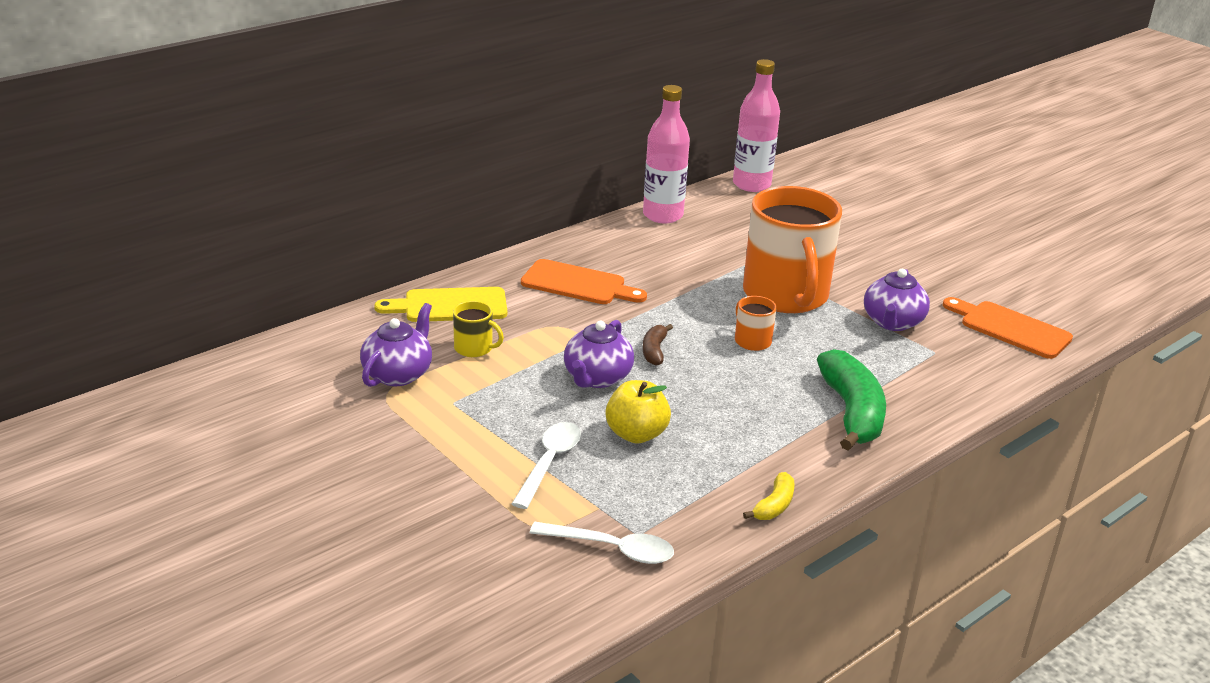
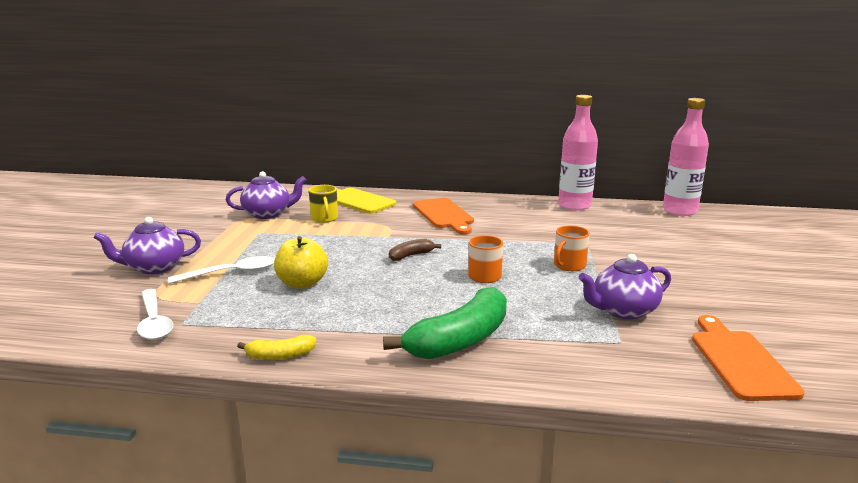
camera: 50 degrees right, 10 degrees down
purple teapot [564,320,634,388] -> purple teapot moved to [94,217,201,274]
orange mug [743,186,842,313] -> orange mug [554,225,590,271], size x0.41

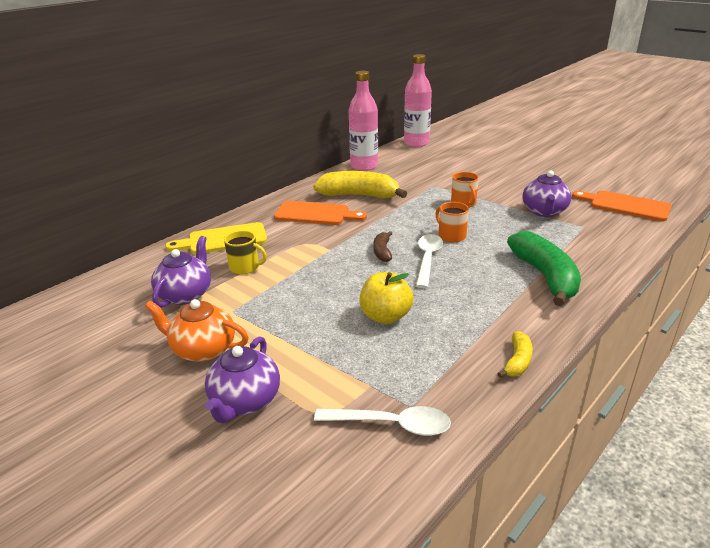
camera: 55 degrees left, 10 degrees up
white spoon [168,256,275,284] -> white spoon moved to [416,234,443,288]
none -> orange teapot [145,299,249,362]
none -> yellow banana [313,171,407,198]

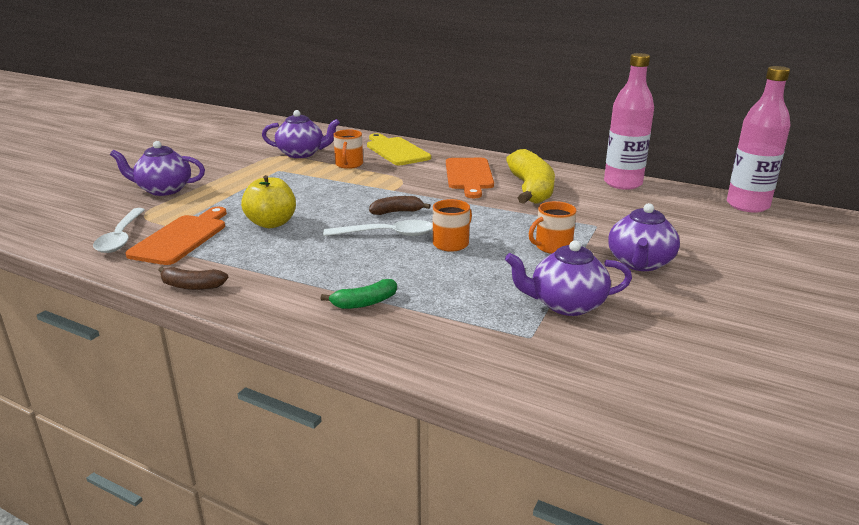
camera: 75 degrees right, 5 degrees down
orange teapot [145,299,249,362] -> none
yellow mug [224,230,267,274] -> orange mug [333,129,363,169]
yellow banana [497,331,533,378] -> brown banana [158,267,228,290]
green banana [507,231,581,306] -> green banana [321,279,397,309], size x0.48
orange cutting board [572,190,672,221] -> orange cutting board moved to [126,207,227,265]
none -> purple teapot [608,203,680,271]

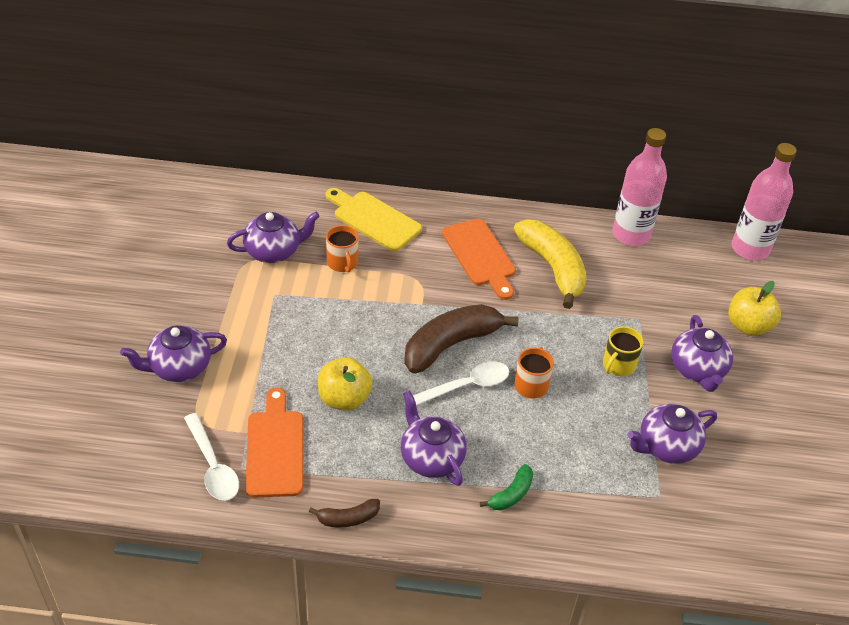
camera: 25 degrees left, 20 degrees up
brown banana [369,196,431,215] -> brown banana [404,304,518,373], size x2.07
orange mug [529,201,576,254] -> yellow mug [603,326,644,376]
none -> purple teapot [401,391,467,486]
none -> yellow apple [728,281,781,336]

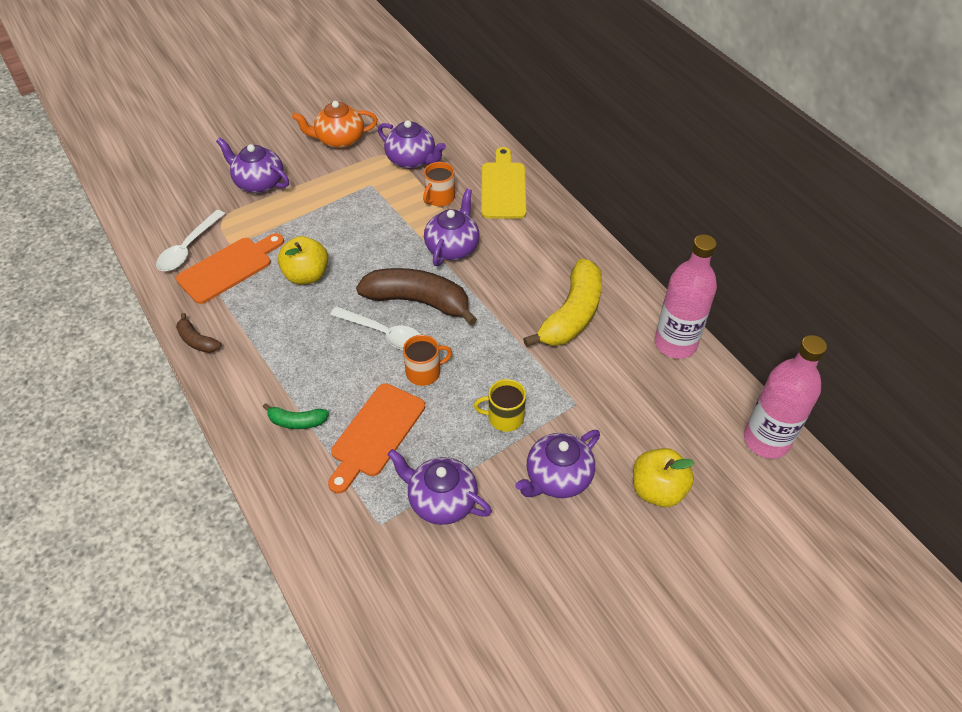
camera: 55 degrees right, 5 degrees up
purple teapot [401,391,467,486] -> purple teapot moved to [424,189,480,266]
orange cutting board [442,219,516,300] -> orange cutting board moved to [328,383,425,494]
none -> orange teapot [292,101,378,149]

